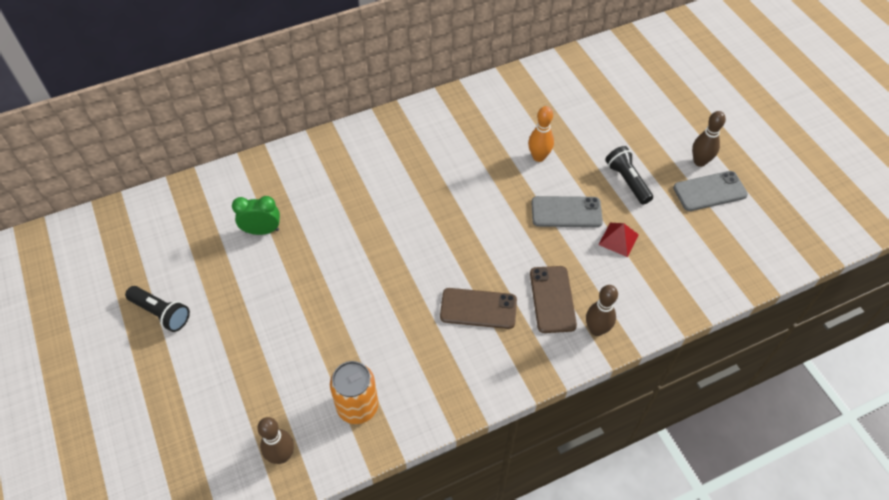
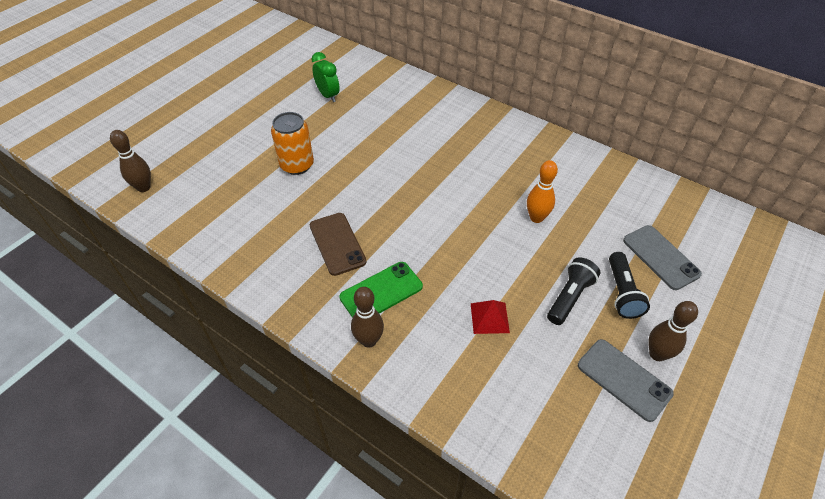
camera: 60 degrees right, 5 degrees down
black flashlight [125,286,190,332] -> black flashlight moved to [609,252,650,319]
orange can [330,361,379,424] -> orange can moved to [271,112,314,175]
brown phone [530,266,577,333] -> green phone [339,262,423,318]
grey phone [531,196,603,227] -> grey phone moved to [623,225,702,290]

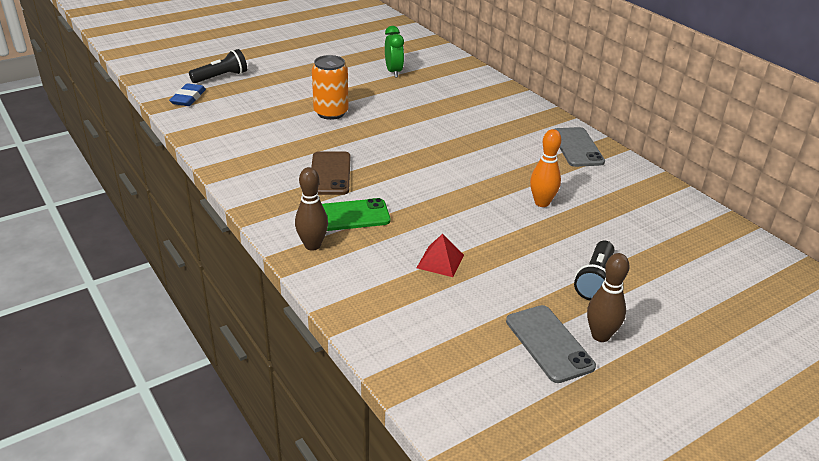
camera: 20 degrees right, 15 degrees down
brown bowling pin [110,130,151,192] -> blue eraser [169,83,206,106]
black flashlight [547,257,600,325] -> black flashlight moved to [189,49,247,83]
grey phone [623,225,702,290] -> grey phone moved to [555,127,605,167]

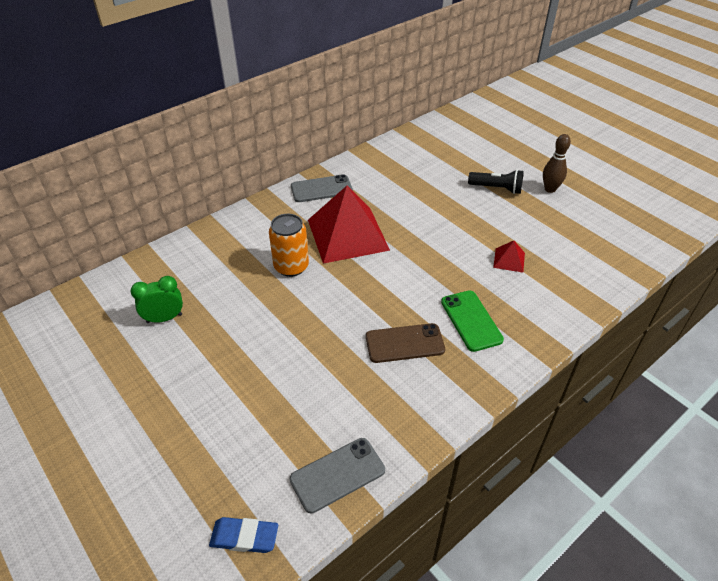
camera: 95 degrees left, 10 degrees up
black flashlight [189,49,247,83] -> none
brown bowling pin [295,167,328,251] -> none
orange can [312,55,348,120] -> orange can moved to [269,214,309,277]
grey phone [506,305,596,383] -> grey phone moved to [290,438,385,513]
orange bowling pin [530,129,561,207] -> none
none -> red pyramid [308,186,390,264]

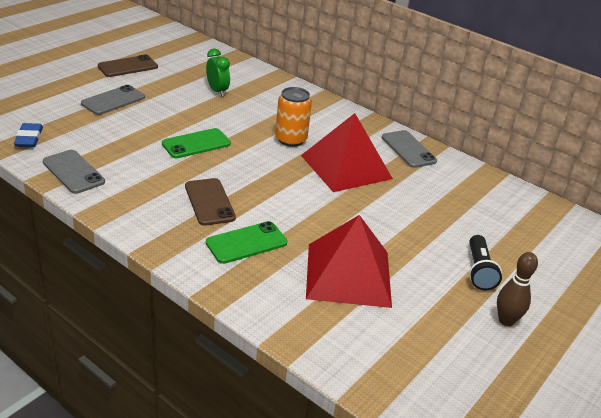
camera: 75 degrees right, 10 degrees down
red pyramid [493,241,525,272] -> red pyramid [306,215,392,308], size x2.39
none -> grey phone [81,85,145,115]
none -> brown phone [98,55,158,77]
none -> green phone [162,128,231,158]

